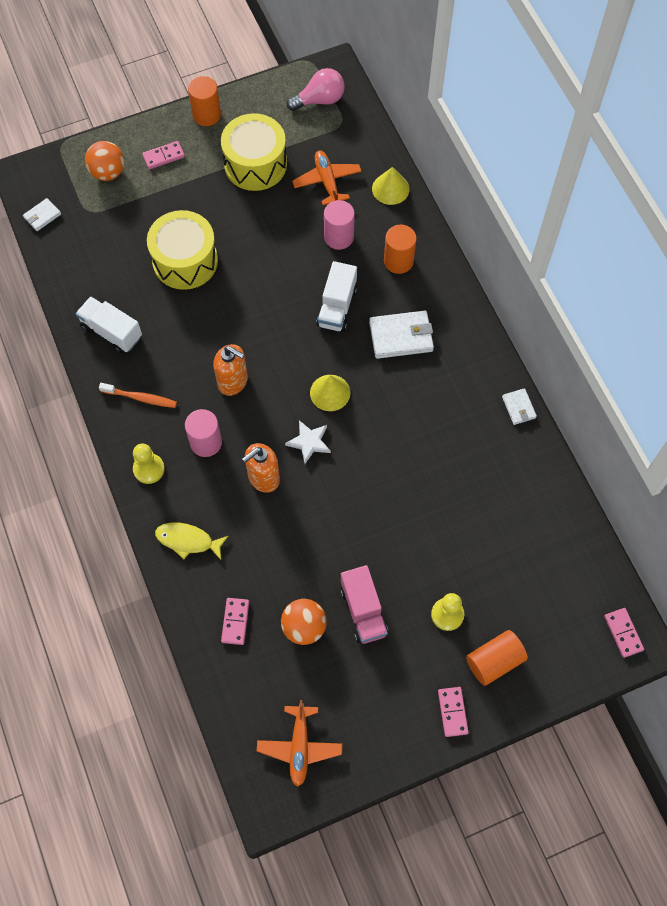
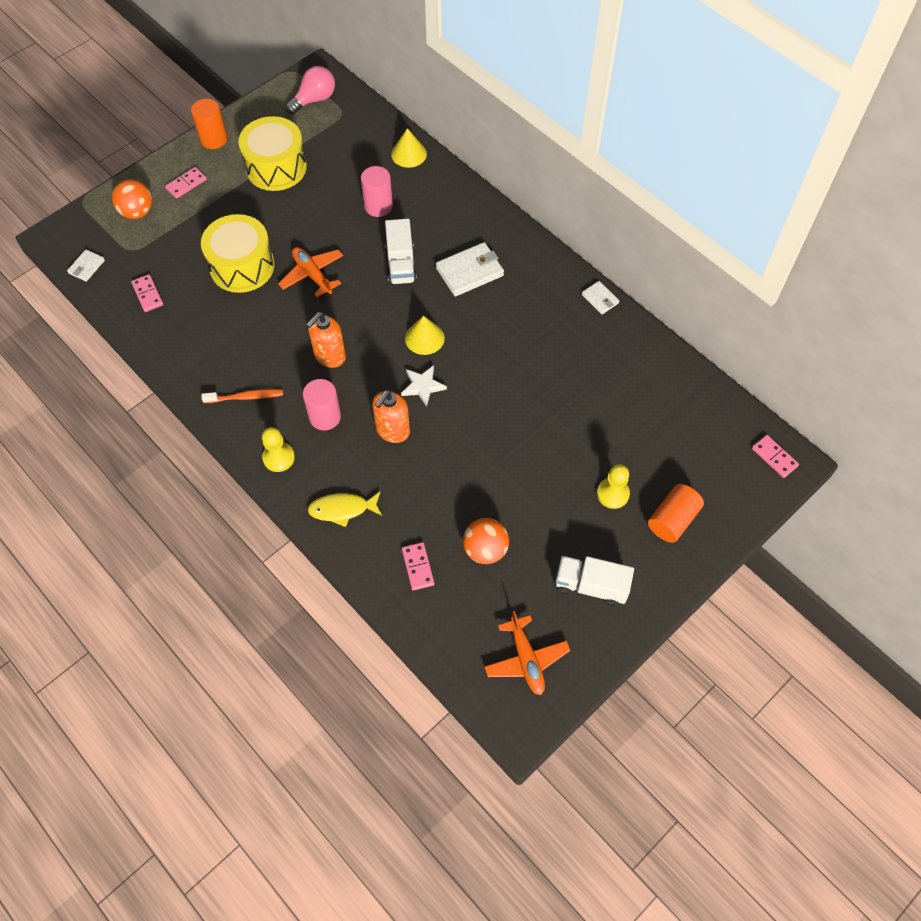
camera: 20 degrees left, 5 degrees down
white truck [76,296,142,353] -> white truck moved to [555,556,634,607]
orange soap dispenser [213,344,248,396] -> orange soap dispenser turned 120 degrees clockwise [306,312,346,368]
orange plane [292,150,362,205] -> orange plane moved to [278,247,343,297]
pink truck [340,565,388,644] -> none
orange cylinder [384,225,417,274] -> none
pink domino [438,687,468,737] -> pink domino moved to [131,274,164,312]

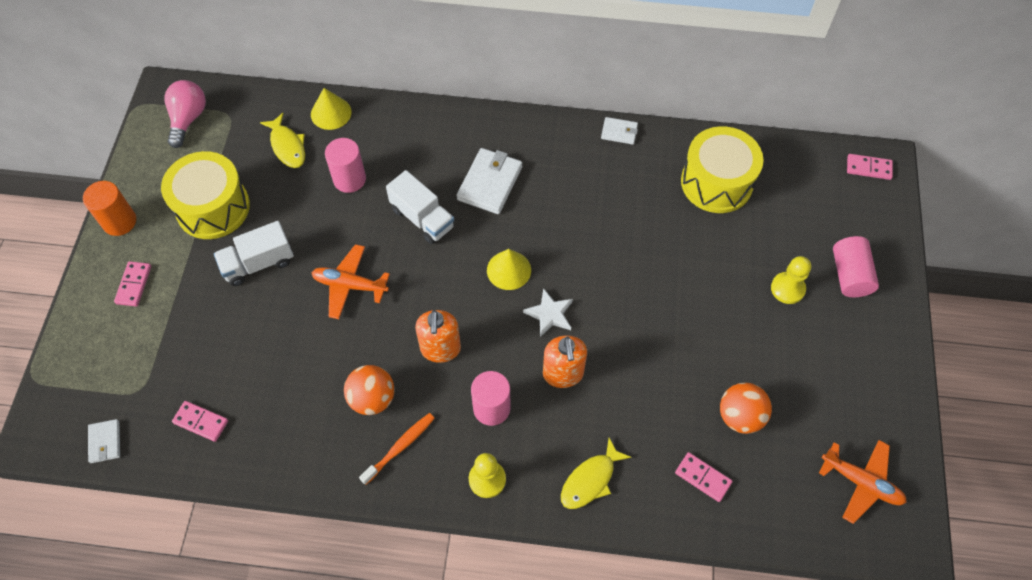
camera: 40 degrees left, 0 degrees up
orange ball [112,179,152,219] -> orange ball moved to [344,365,395,415]
yellow drum [201,214,275,293] -> yellow drum moved to [681,126,764,213]
white truck [555,556,634,607] -> white truck moved to [214,221,294,286]
orange cylinder [648,484,704,543] -> pink cylinder [833,236,879,297]
none -> yellow fish [260,113,305,168]

